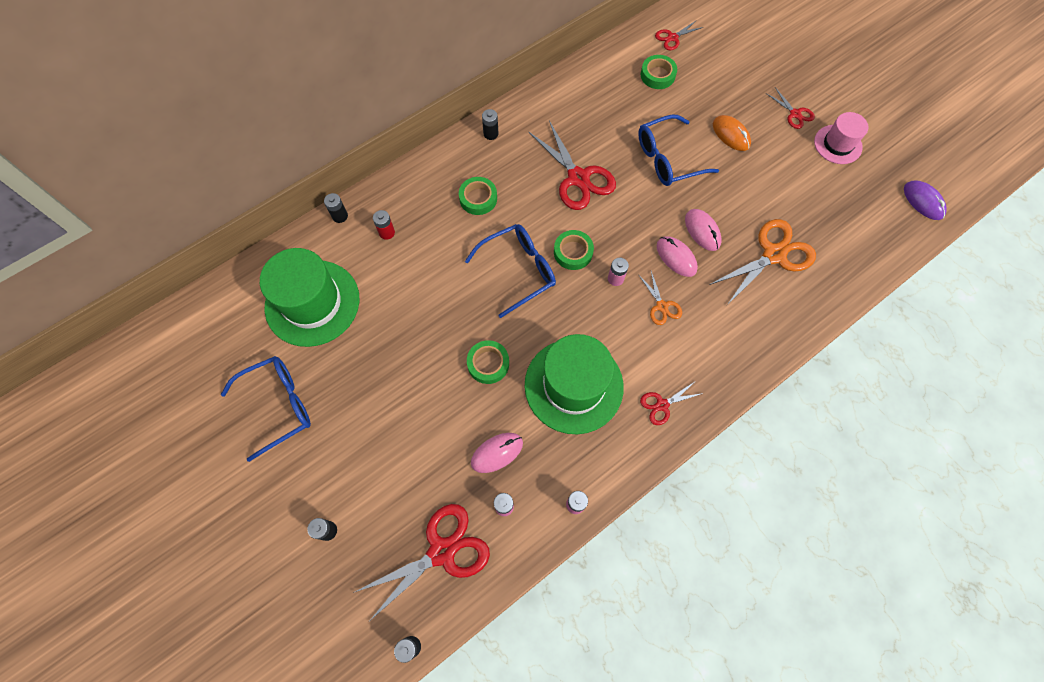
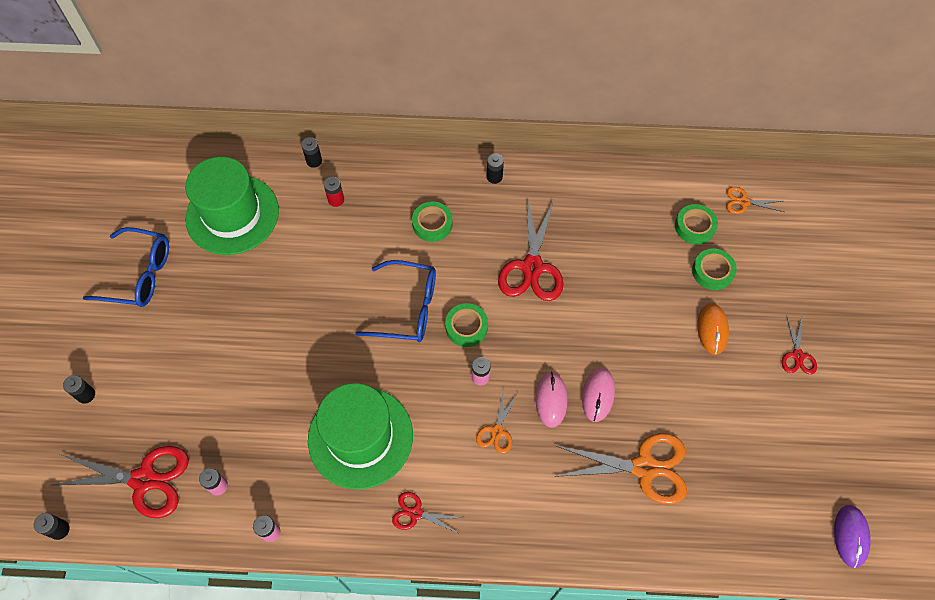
camera: 40 degrees right, 5 degrees down
green tape [467,340,509,384] -> green tape moved to [692,248,737,290]
pink mouse [471,433,523,473] -> none
blue glasses [638,114,719,186] -> none
red scissors [655,20,703,50] -> orange scissors [726,187,784,214]
pink hat [814,112,869,164] -> none

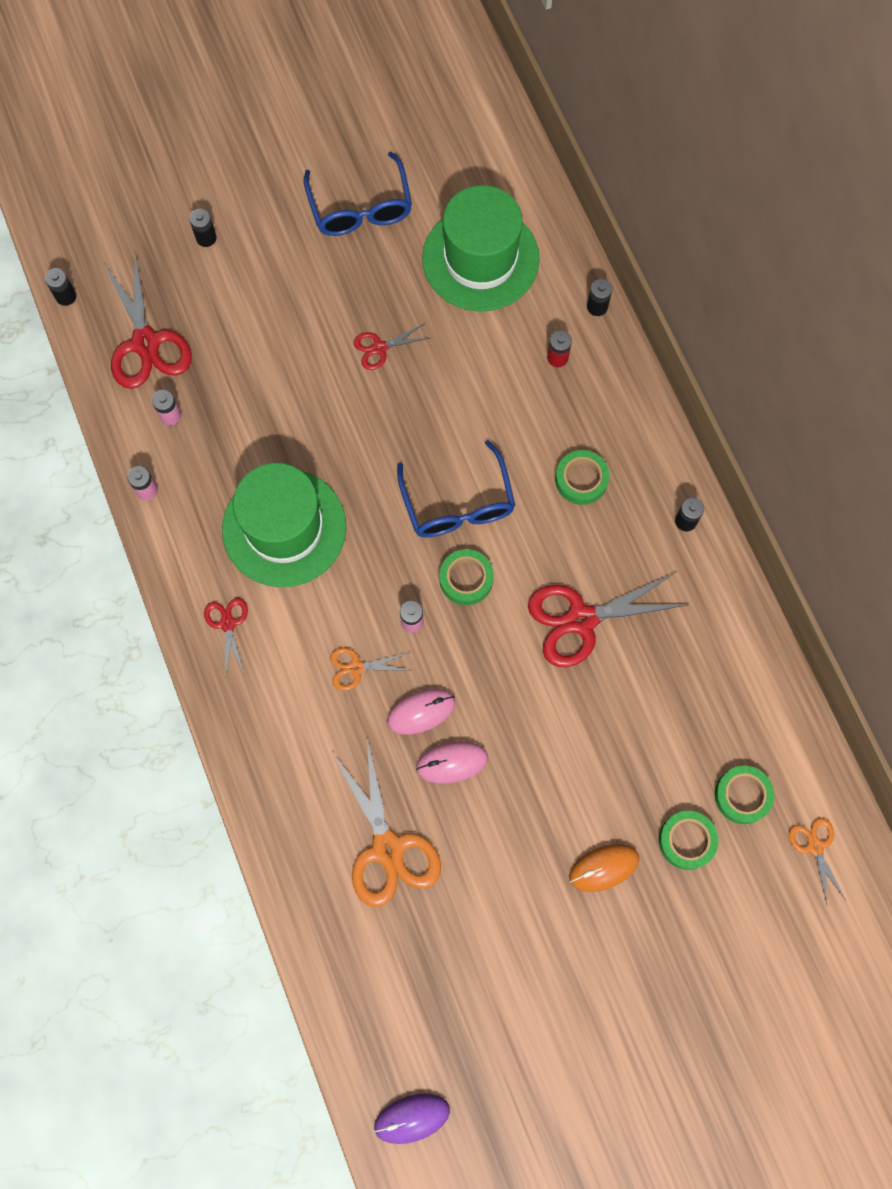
camera: 65 degrees right, 10 degrees up
red scissors [782,317,817,374] -> red scissors moved to [354,323,430,370]

